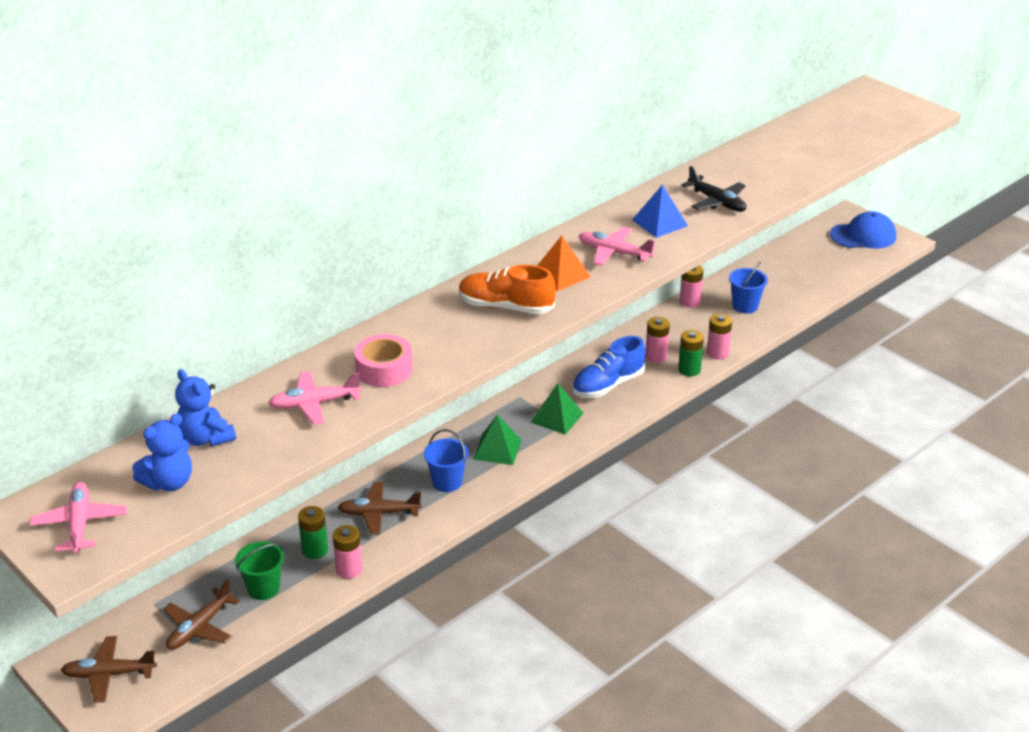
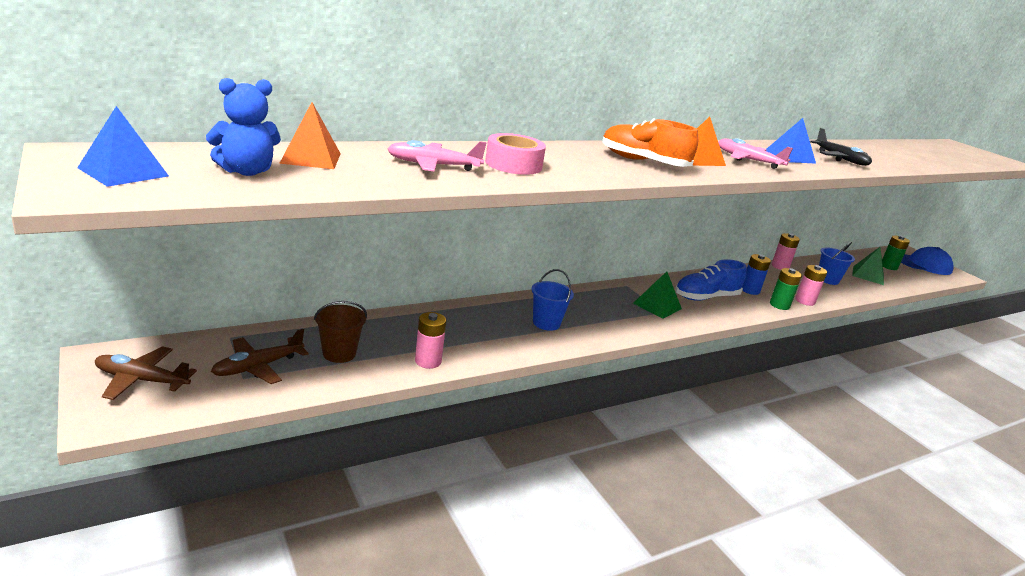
camera: 10 degrees right, 10 degrees down
pink plane [29,482,127,554] -> blue pyramid [77,106,169,187]
blue teddy bear [175,369,236,447] -> orange pyramid [279,102,341,169]
green bucket [235,541,284,600] -> brown bucket [314,301,367,363]
green battery [298,506,328,559] -> green battery moved to [882,235,910,270]
brown plane [337,482,422,535] -> none
green pyramid [473,415,522,465] -> green pyramid moved to [852,247,884,285]
pink battery [645,317,670,363] -> blue battery [742,254,771,295]

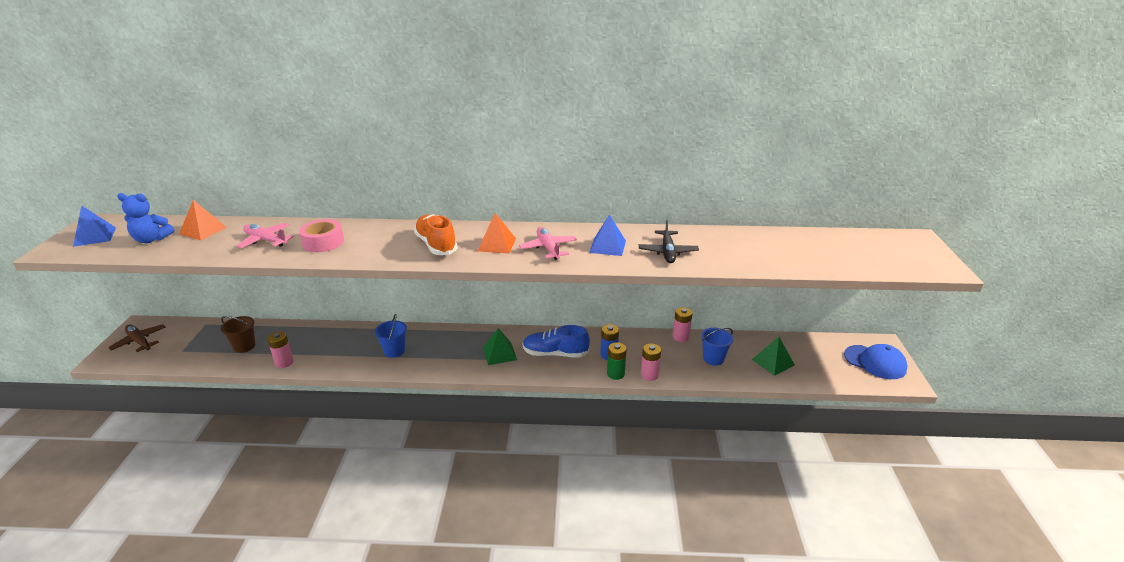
camera: 35 degrees right, 5 degrees up
brown plane [211,329,308,384] -> none
green battery [882,235,910,270] -> none

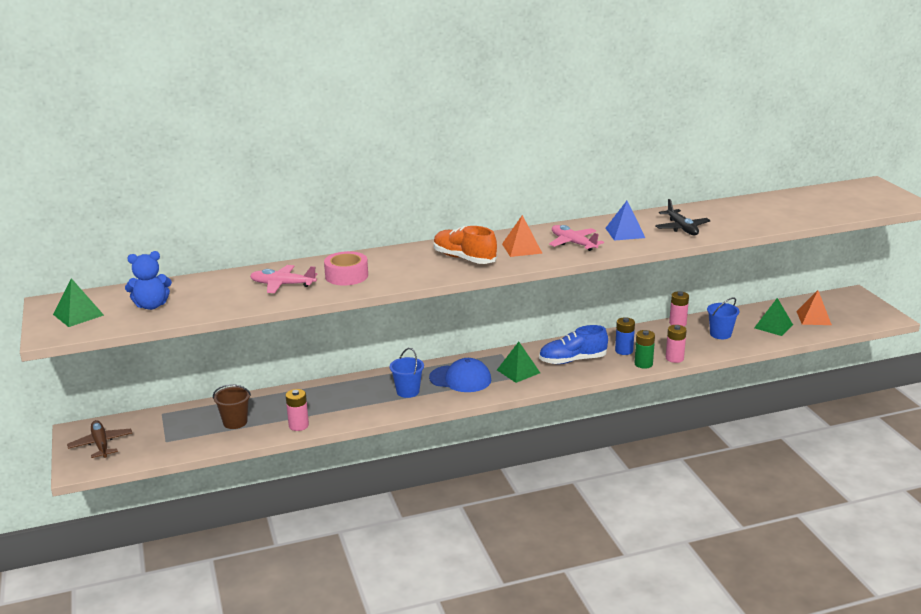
camera: 20 degrees left, 5 degrees down
blue pyramid [73,205,116,247] -> green pyramid [53,278,104,327]
brown plane [108,324,166,352] -> brown plane turned 45 degrees clockwise [67,420,132,458]
orange pyramid [179,200,227,241] -> orange pyramid moved to [796,290,832,325]
blue cap [844,344,907,379] -> blue cap moved to [429,358,491,392]

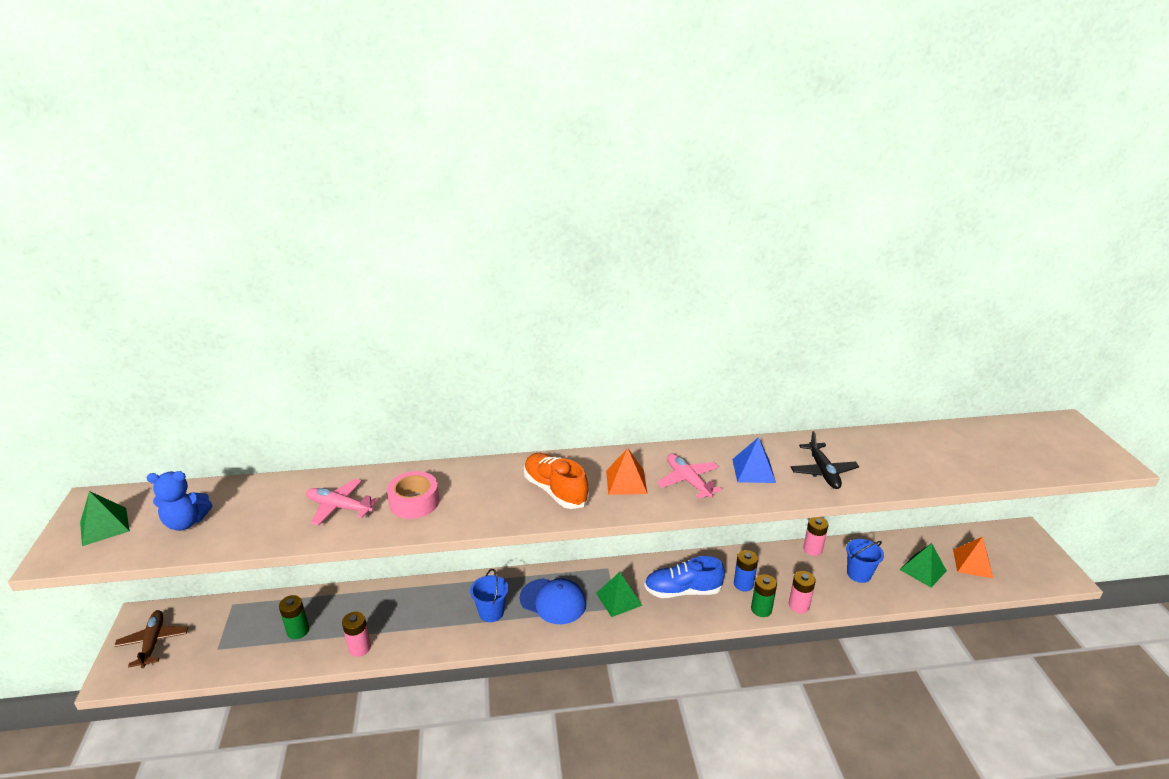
camera: 10 degrees right, 5 degrees up
brown bucket [213,384,251,429] -> green battery [279,595,309,639]

